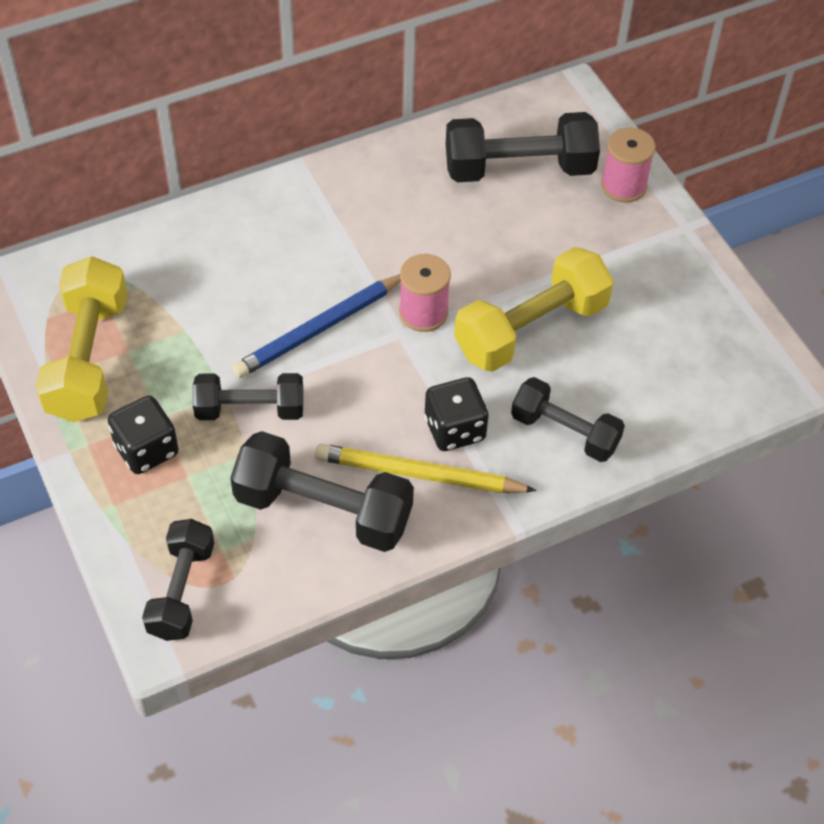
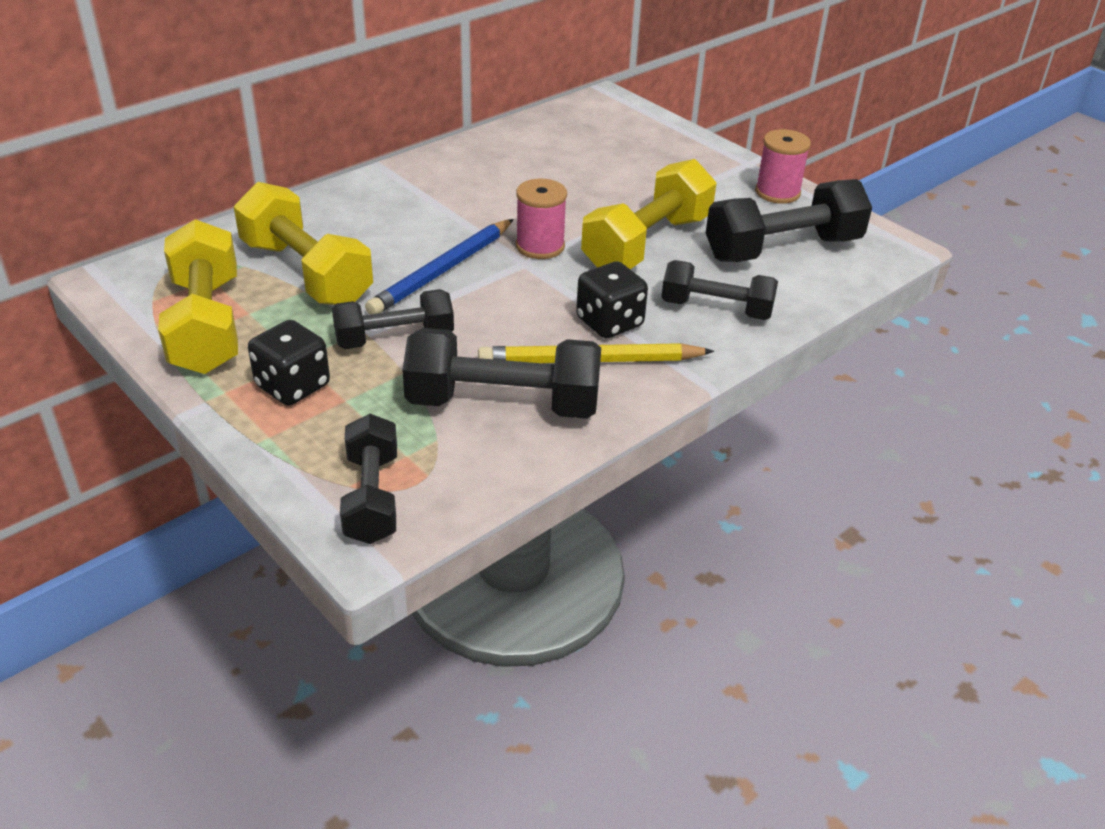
camera: 15 degrees left, 15 degrees down
black dumbbell [446,112,600,182] -> black dumbbell moved to [706,179,872,262]
pink spool [601,127,656,202] -> pink spool moved to [755,129,811,204]
none -> yellow dumbbell [234,182,373,305]

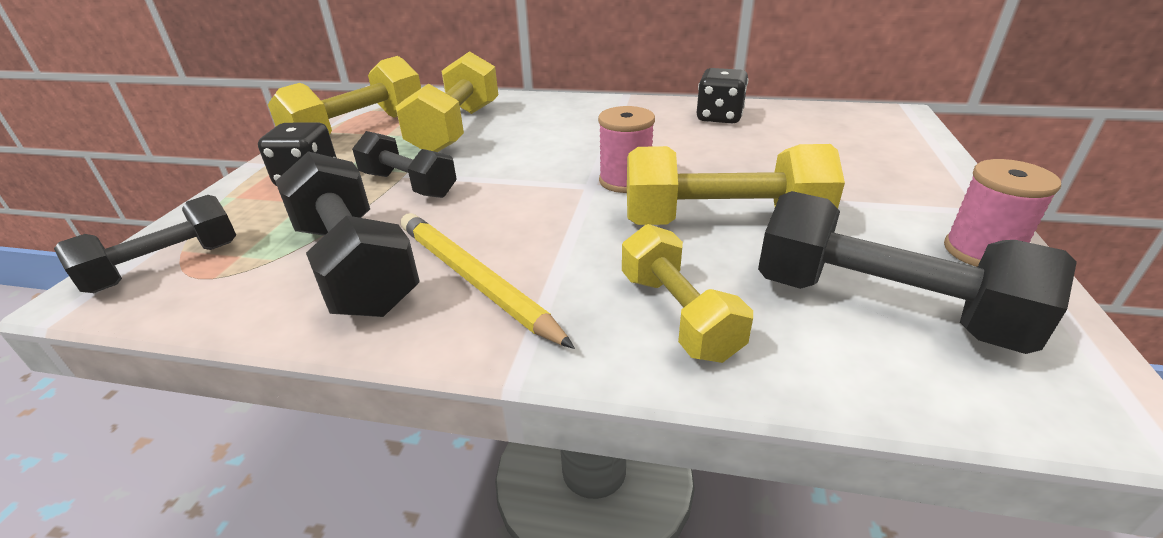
camera: 55 degrees right, 5 degrees down
blue pencil [365,219,514,314] -> none
black dice [576,261,648,338] -> black dice moved to [697,68,748,124]
black dumbbell [661,260,778,320] -> yellow dumbbell [622,224,753,363]

